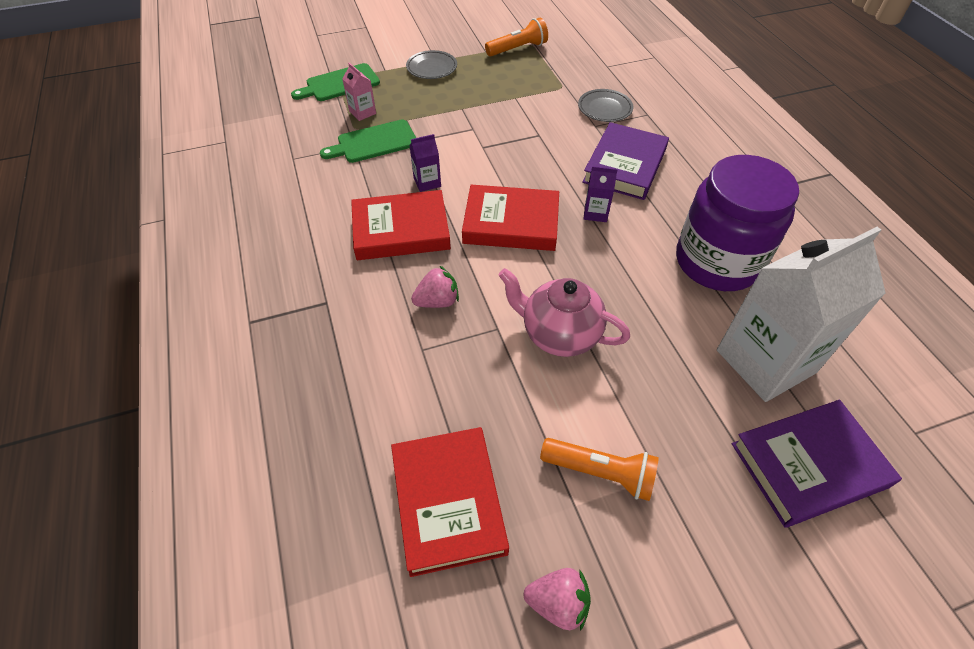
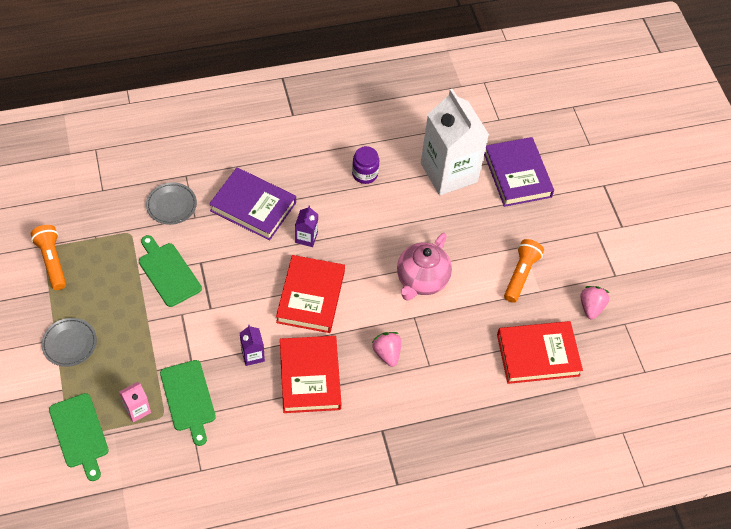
camera: 90 degrees left, 5 degrees up
purple jar [676,155,799,291] -> purple jar [352,146,379,184], size x0.43
none -> green cutting board [139,235,202,307]

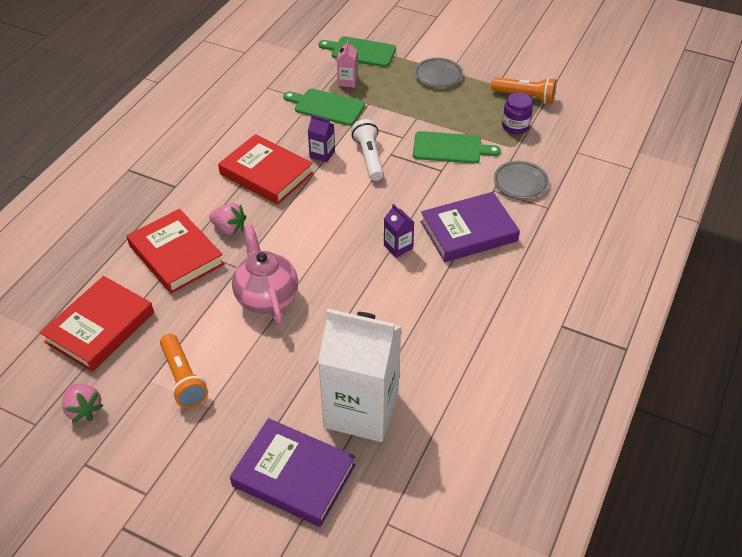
camera: 135 degrees right, 10 degrees down
red book [276,255,345,333] -> red book moved to [127,209,224,294]
purple jar [352,146,379,184] -> purple jar moved to [502,93,533,134]
none -> white flashlight [351,119,384,181]

